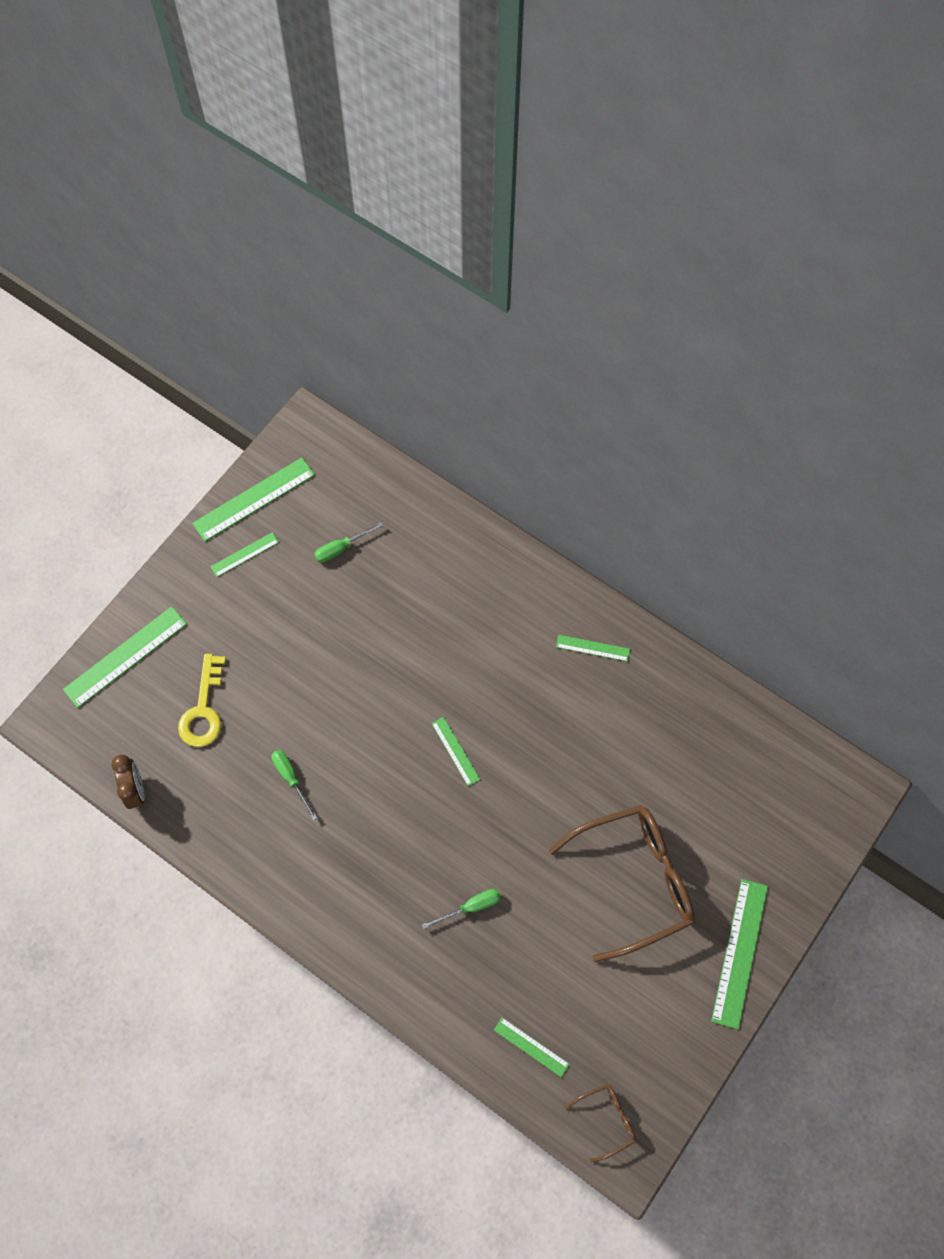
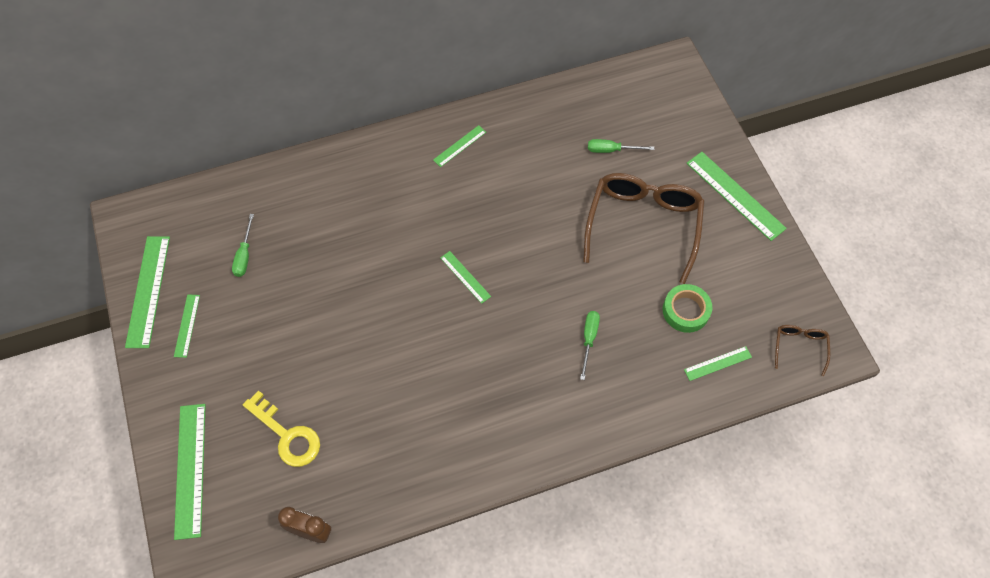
camera: 55 degrees left, 5 degrees down
green screwdriver [271,750,317,820] -> green screwdriver moved to [588,139,654,153]
green ruler [432,717,480,786] -> green ruler turned 45 degrees clockwise [440,251,491,304]
none -> green tape [663,284,712,333]

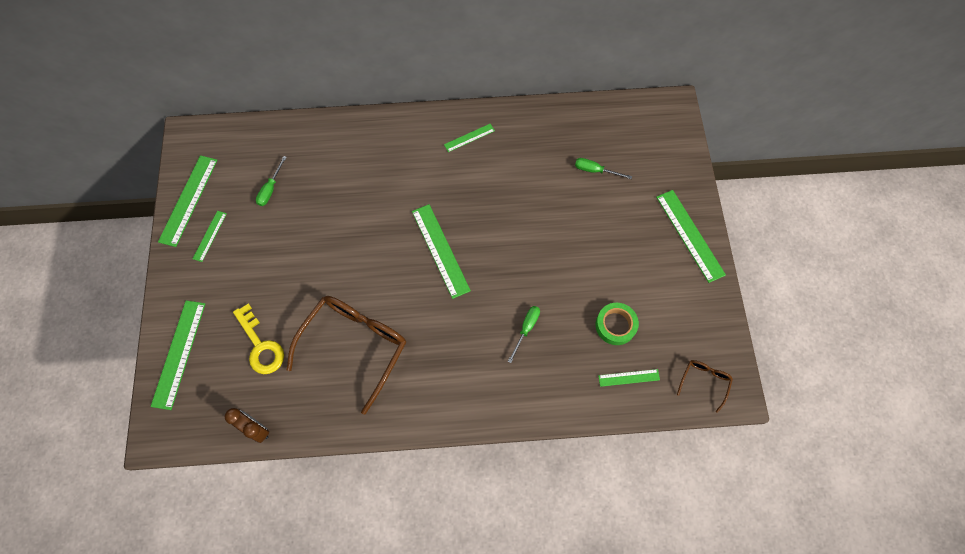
camera: 15 degrees right, 5 degrees up
green ruler [440,251,491,304] -> green ruler [412,204,471,299], size x1.85
brown glasses [583,173,705,284] -> brown glasses moved to [287,296,406,415]

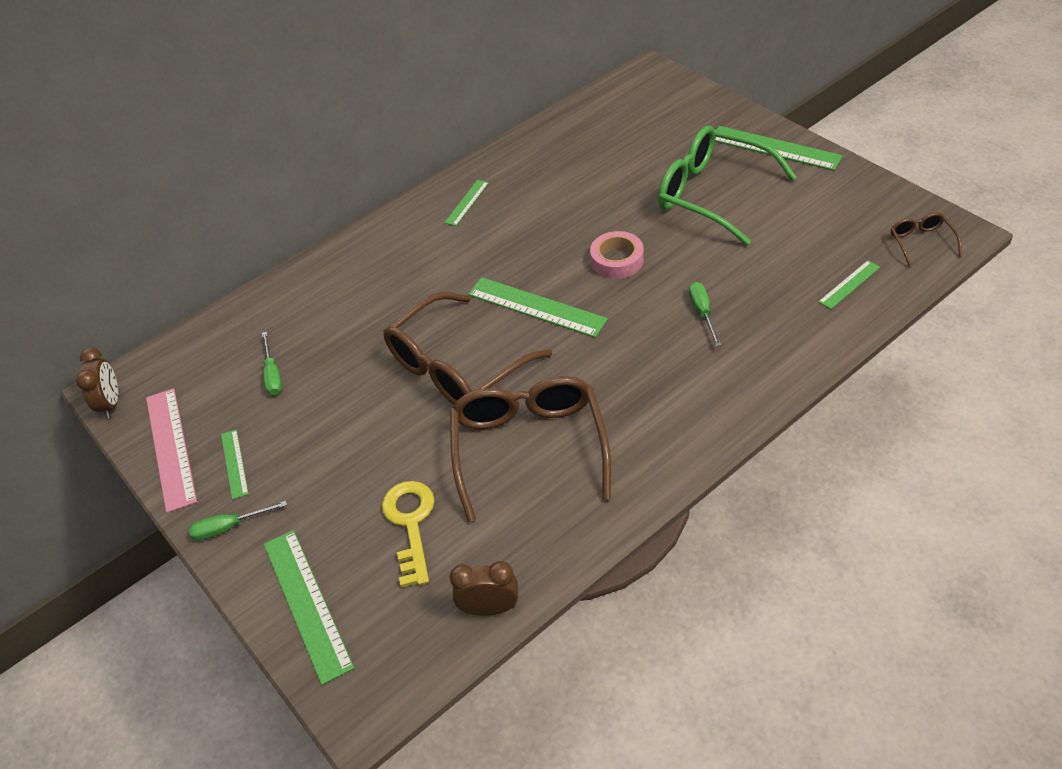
camera: 30 degrees left, 20 degrees down
green ruler [158,155,218,247] -> pink ruler [146,388,197,513]
yellow key [233,303,284,374] -> yellow key turned 120 degrees counterclockwise [382,481,435,587]
green screwdriver [575,158,632,179] -> green screwdriver moved to [189,501,287,541]
green tape [595,303,639,345] -> none
none -> brown clock [76,347,118,418]
none -> brown glasses [383,292,552,405]
none -> pink tape [590,231,644,279]
none -> green glasses [658,125,797,246]

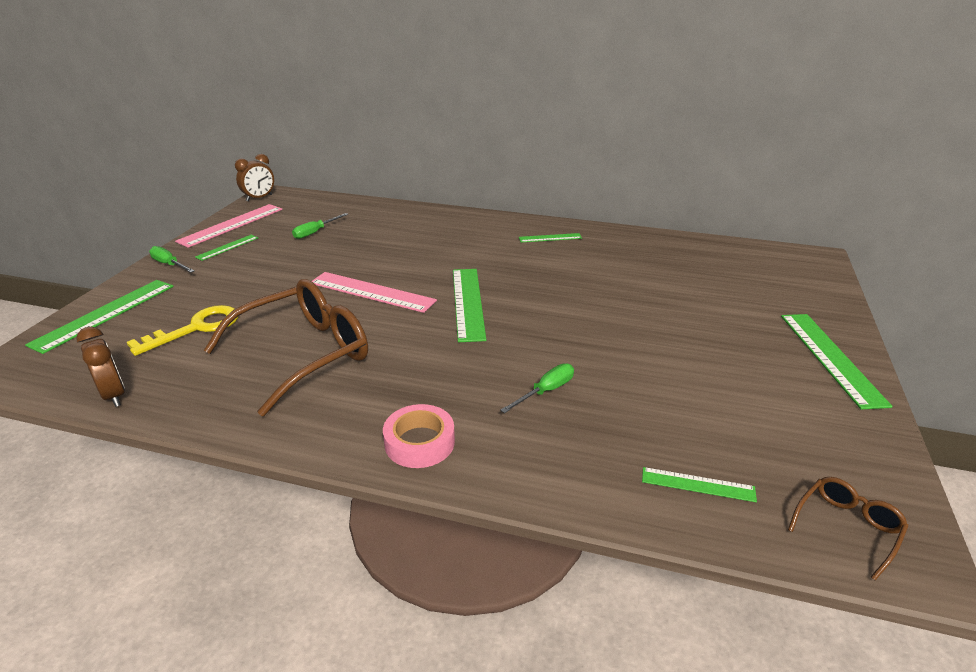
camera: 50 degrees right, 15 degrees down
brown glasses [383,292,552,405] -> pink ruler [312,272,437,313]
pink tape [590,231,644,279] -> pink tape moved to [383,404,455,468]
green glasses [658,125,797,246] -> none

